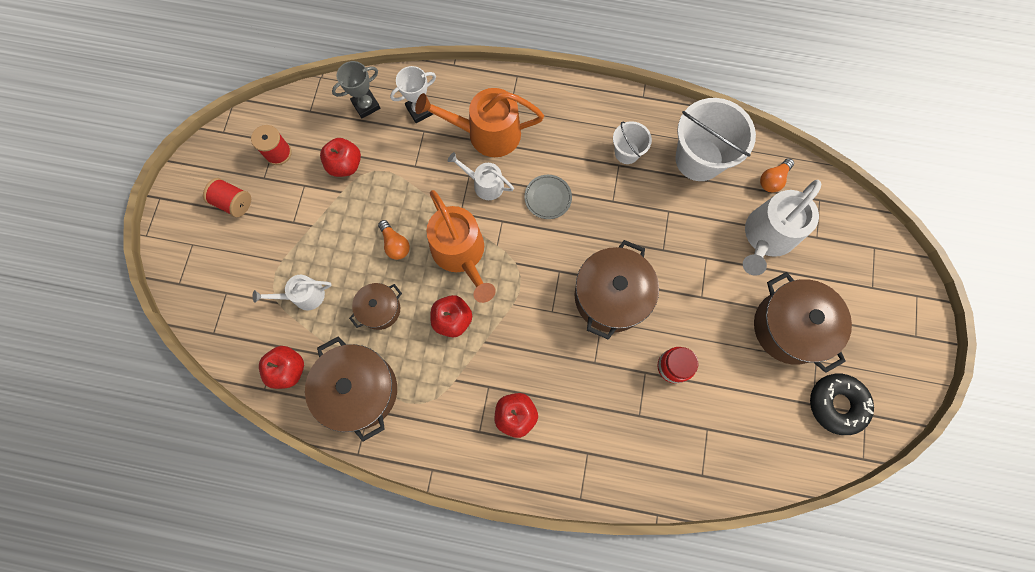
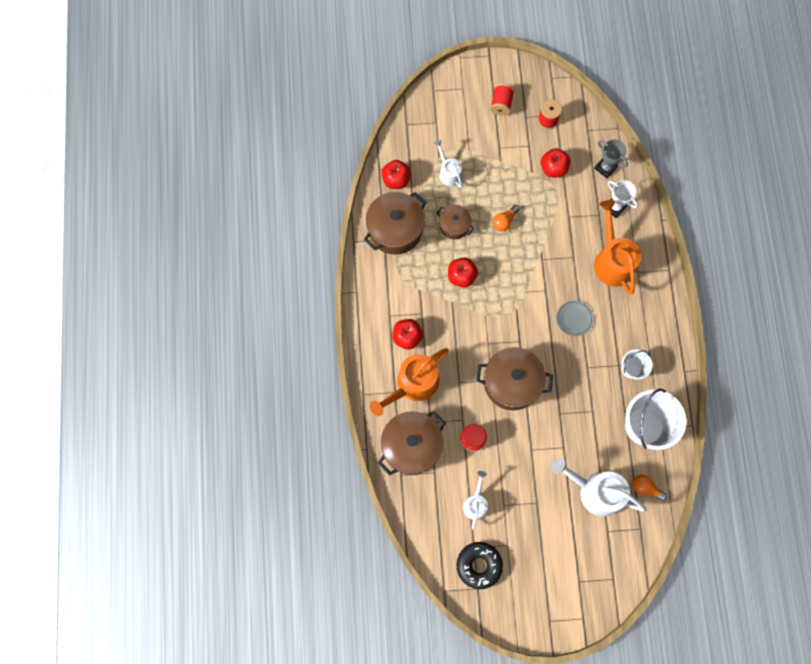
camera: 75 degrees right, 0 degrees up
orange watering can [426,190,496,303] -> orange watering can moved to [370,348,449,416]
white watering can [448,152,514,200] -> white watering can moved to [463,471,488,530]
brown pot [754,272,852,373] -> brown pot moved to [378,411,446,476]

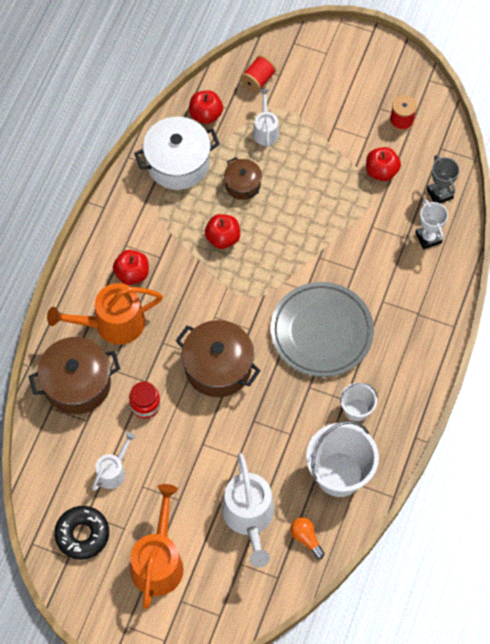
camera: 25 degrees right, 10 degrees down
brown pot [364,192,426,255] -> white pot [134,117,220,190]
red spool [490,83,515,116] -> red spool moved to [240,55,276,92]
orange light bulb [492,205,520,232] -> none
white watering can [551,458,647,517] -> white watering can turned 150 degrees counterclockwise [222,453,274,567]
grey plate [556,300,594,336] -> grey plate [271,282,374,377], size x2.32
orange watering can [594,200,641,295] -> orange watering can moved to [130,484,184,609]

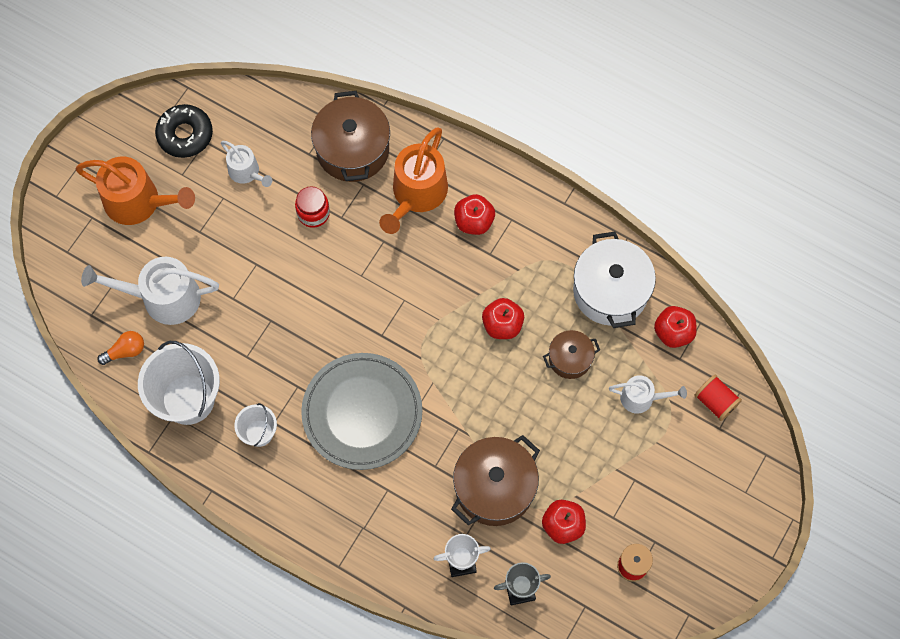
camera: 100 degrees right, 5 degrees up
orange watering can [47,283,163,345] -> orange watering can turned 150 degrees counterclockwise [379,127,448,234]
brown pot [175,320,261,397] -> brown pot moved to [451,435,540,526]

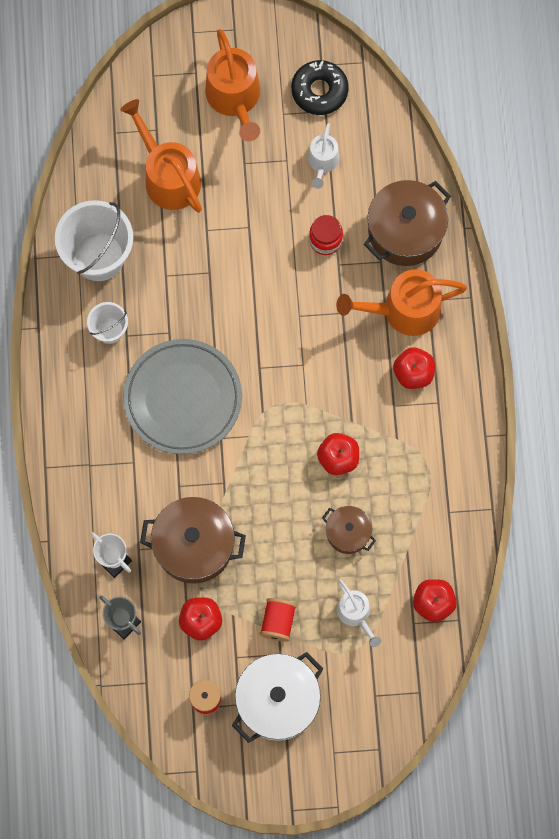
camera: 55 degrees right, 5 degrees up
white watering can [81,257,219,325] -> orange watering can [120,99,202,213]
orange light bulb [97,331,144,365] -> none
white pot [573,231,656,328] -> white pot moved to [232,652,324,743]
red spool [694,375,742,421] -> red spool moved to [260,598,297,642]

